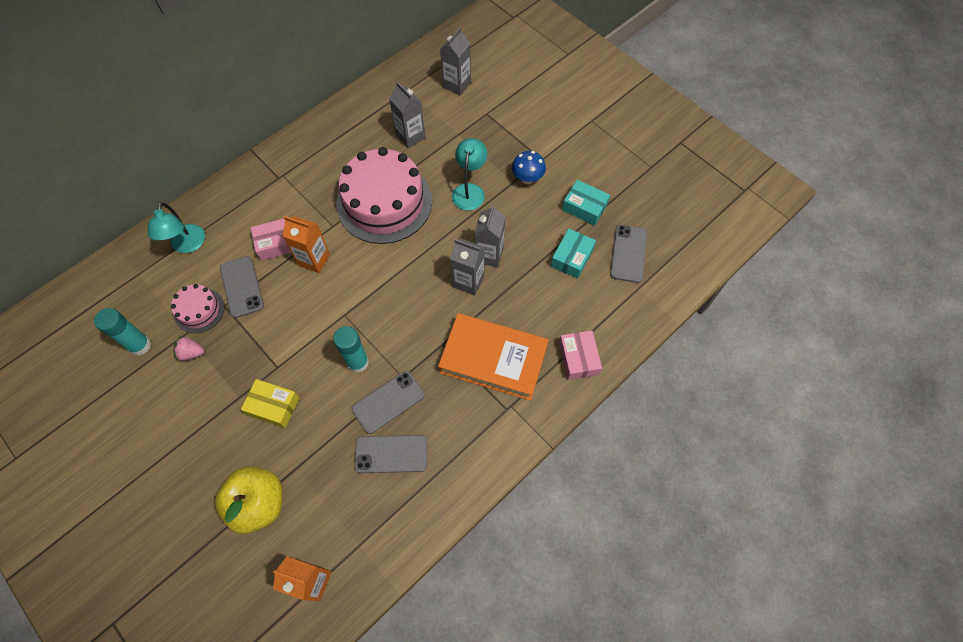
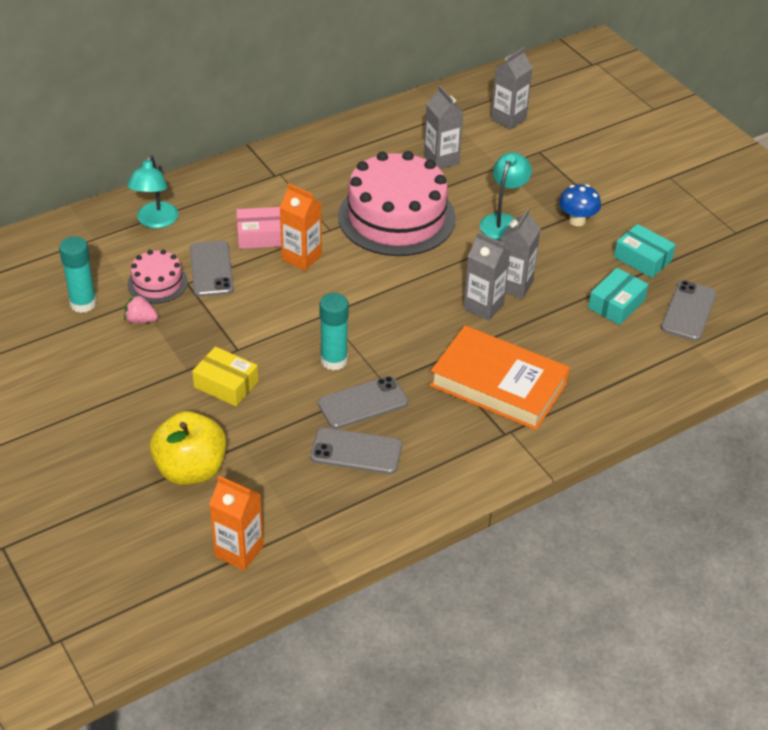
camera: 10 degrees right, 20 degrees down
pink box [559,331,602,380] -> none

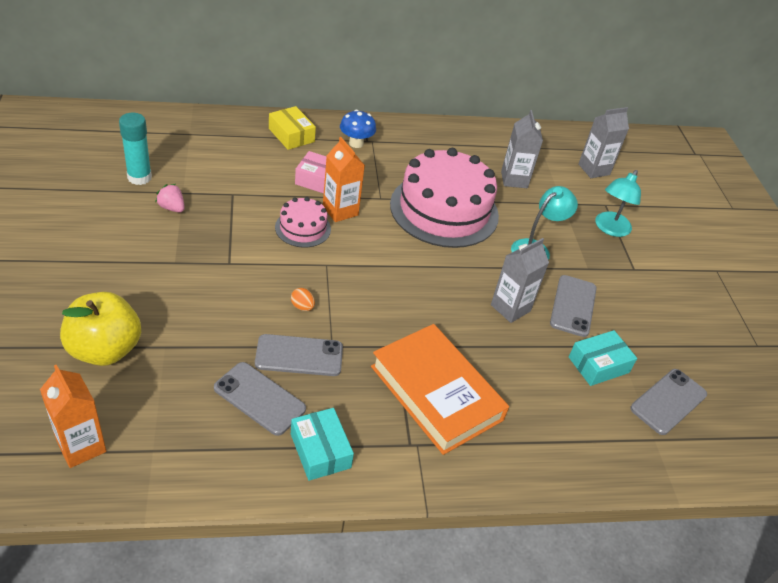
camera: 20 degrees right, 0 degrees up
turquoise lamp [127,155,178,228] -> turquoise lamp moved to [595,170,641,237]
pink cake [127,250,188,304] -> pink cake moved to [275,197,331,247]
grey phone [190,241,234,297] -> grey phone moved to [550,275,597,337]
yellow box [192,346,258,406] -> yellow box moved to [269,106,316,150]
turquoise glue stick [320,293,349,370] -> orange egg [291,288,315,311]
grey carton [463,232,510,321] -> none
blue mushroom [559,184,601,226] -> blue mushroom moved to [340,110,376,148]
turquoise box [614,224,676,278] -> turquoise box moved to [291,408,354,481]

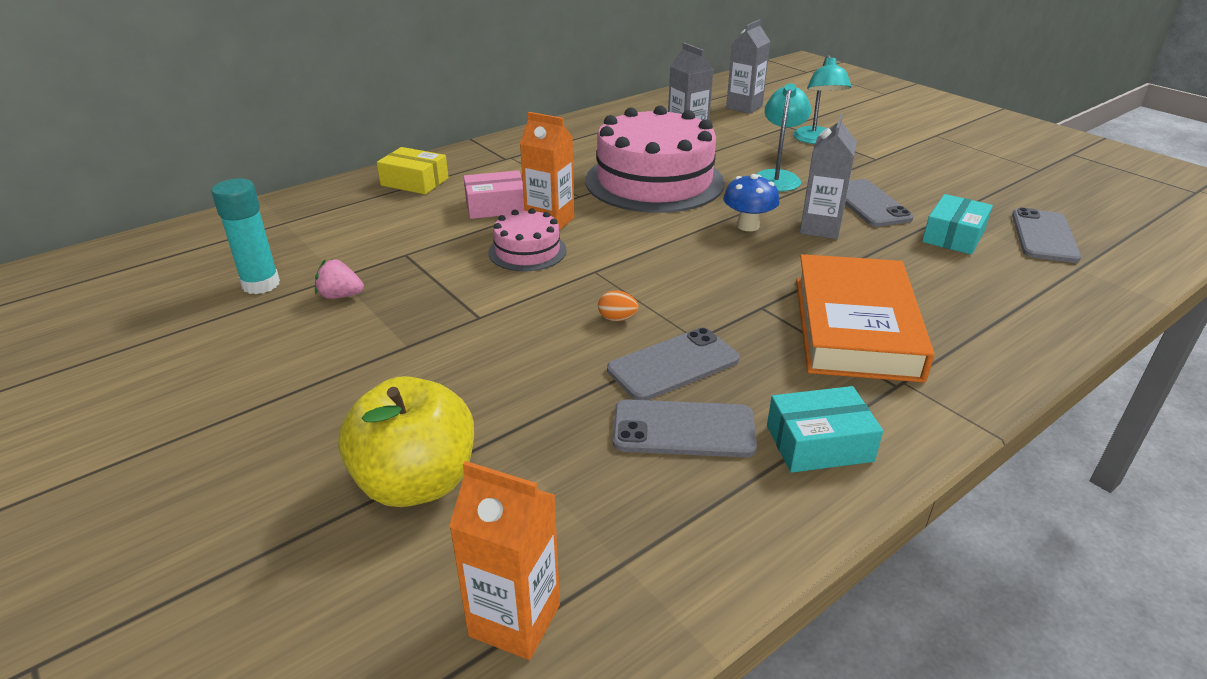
camera: 25 degrees left, 10 degrees down
turquoise box [291,408,354,481] -> turquoise box turned 45 degrees counterclockwise [767,386,883,473]
blue mushroom [340,110,376,148] -> blue mushroom moved to [723,174,779,231]
orange book [371,324,509,455] -> orange book turned 75 degrees clockwise [796,254,935,383]

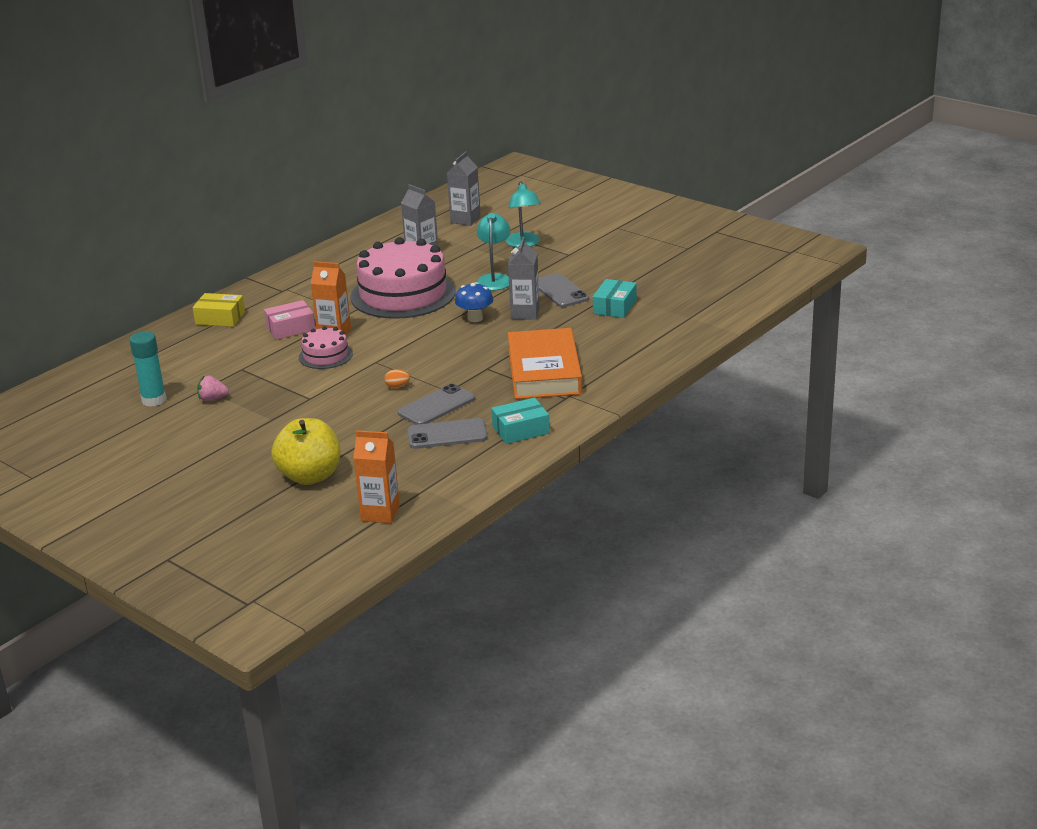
camera: 10 degrees left, 5 degrees down
grey phone [1012,207,1081,263] -> none

